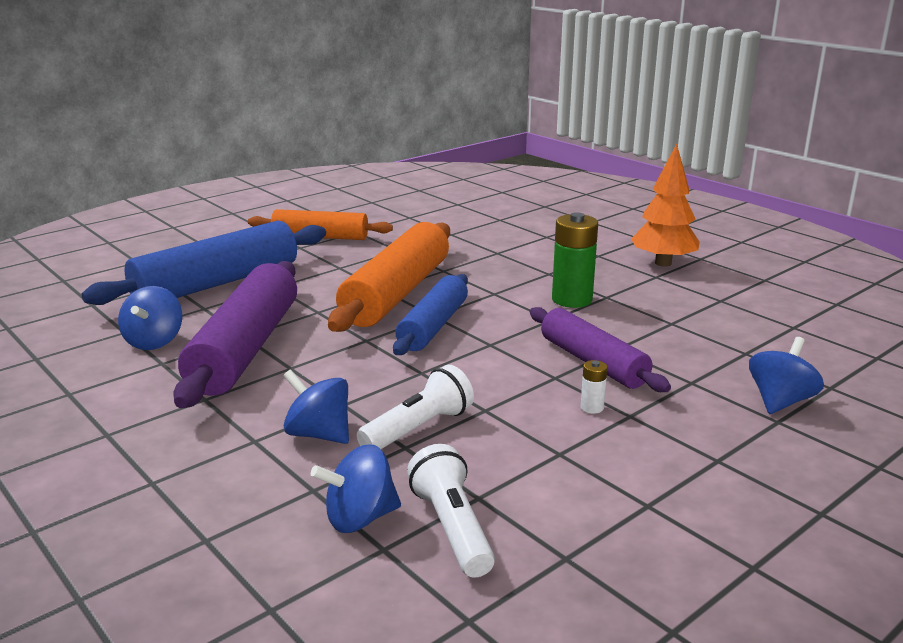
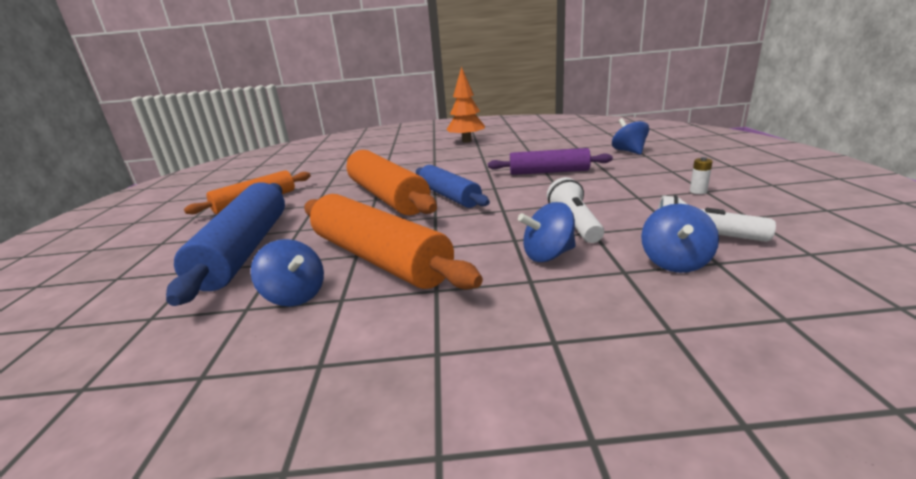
camera: 50 degrees left, 0 degrees up
purple rolling pin [173,261,297,408] -> orange rolling pin [304,194,483,290]
green battery [552,212,598,308] -> none
white battery [580,360,607,414] -> white battery moved to [690,157,713,194]

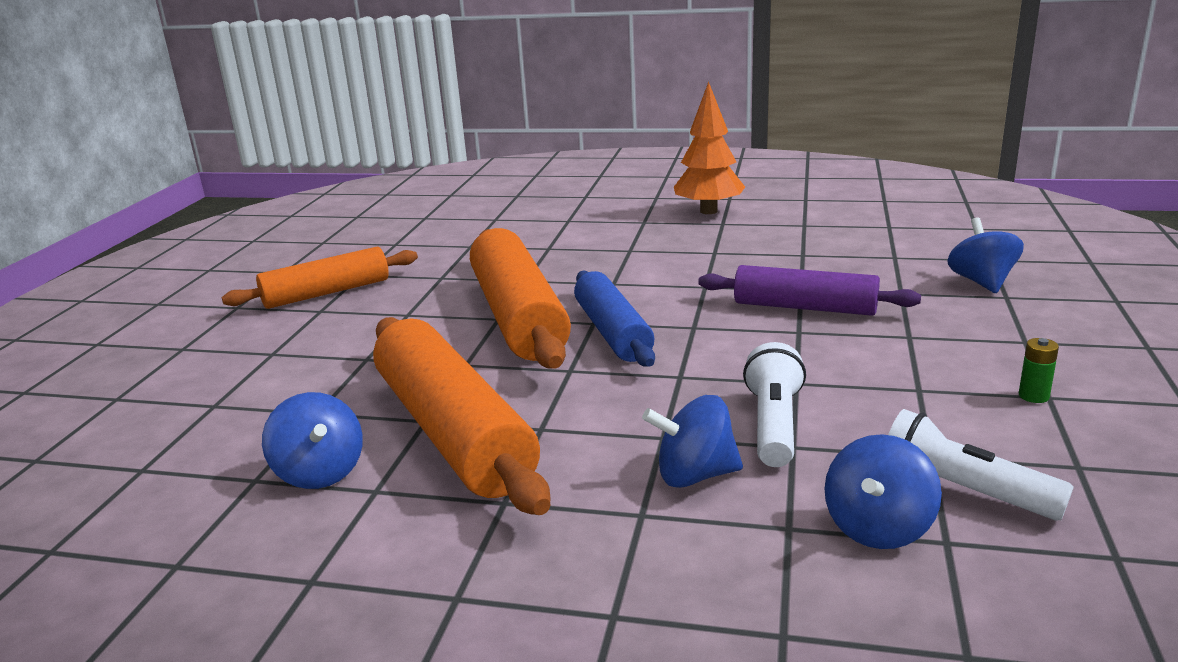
camera: 15 degrees right, 0 degrees up
blue rolling pin [166,182,285,306] -> none
white battery [690,157,713,194] -> green battery [1019,338,1059,403]

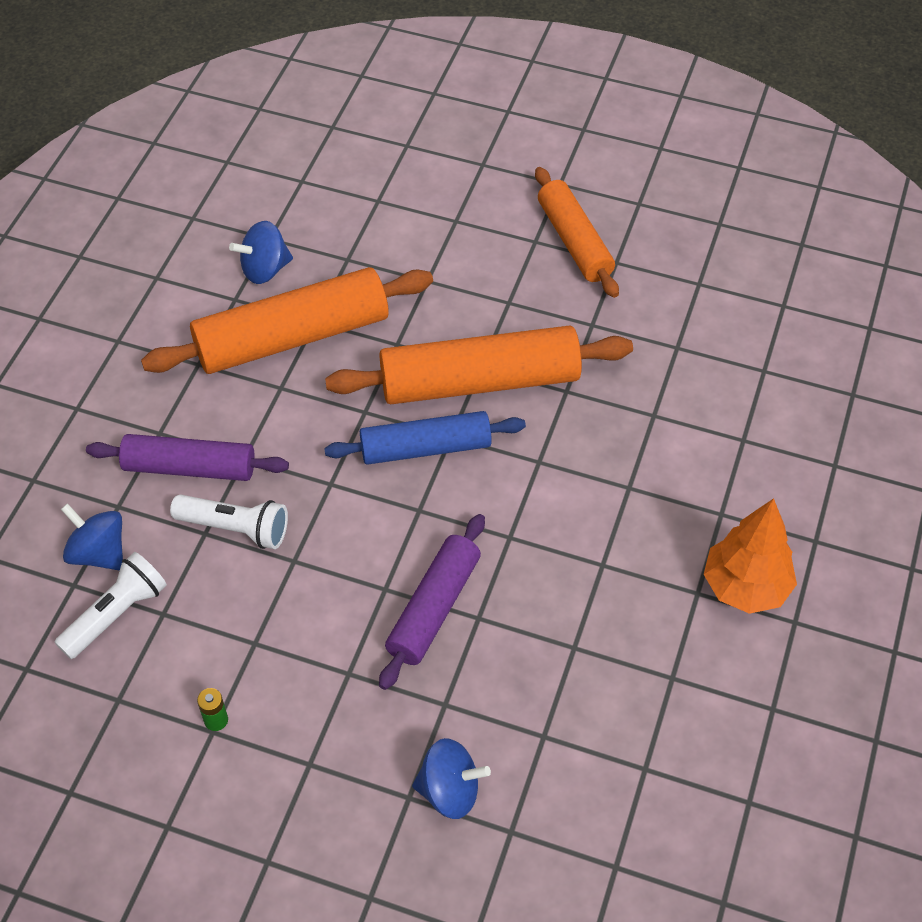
camera: 95 degrees right, 30 degrees up
blue spinning top [642,395,743,488] -> purple rolling pin [86,434,289,481]

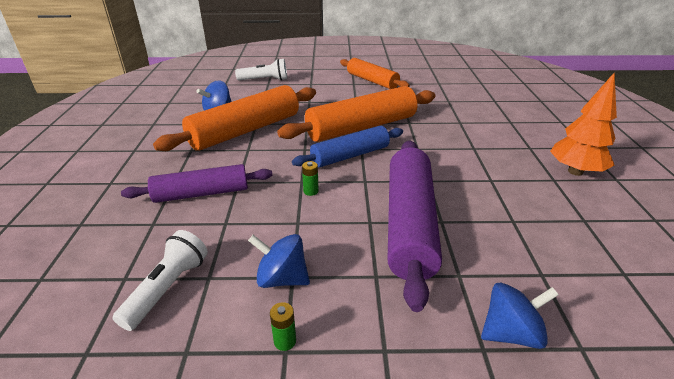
camera: 20 degrees left, 20 degrees down
blue spinning top [61,503,123,571] -> blue spinning top moved to [248,234,310,288]
white flashlight [170,495,288,549] -> white flashlight moved to [235,58,287,81]
purple rolling pin [379,514,485,690] -> purple rolling pin [388,140,442,312], size x1.57
none -> green battery [302,161,319,196]

